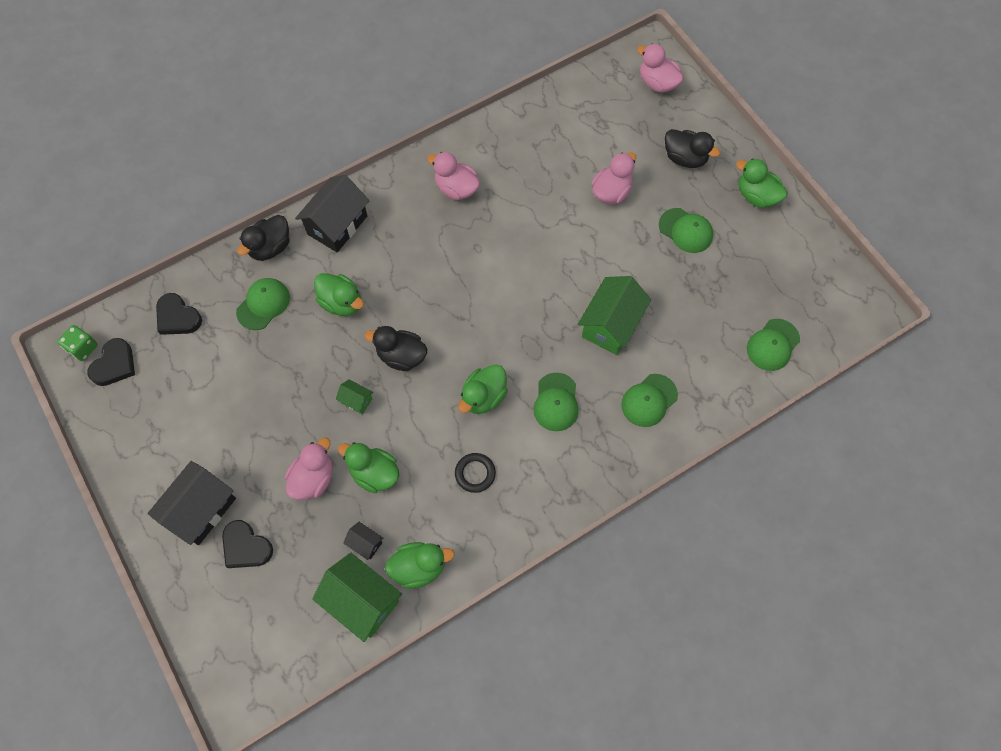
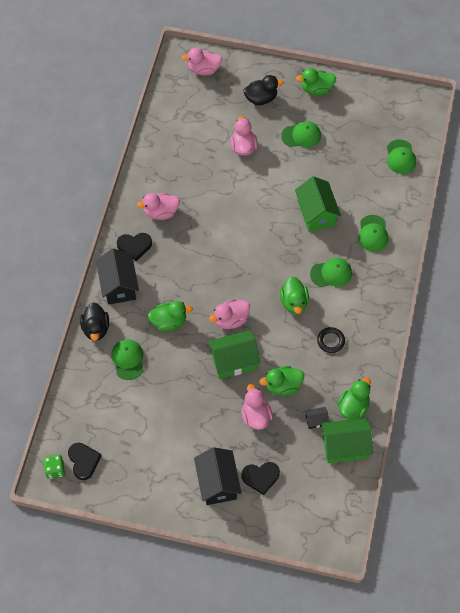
camera: 45 degrees left, 5 degrees down
black heart [156,293,202,335] -> black heart moved to [117,233,152,261]
green house [336,379,373,415] -> green house [208,330,260,379], size x2.13
black duck [365,326,427,371] -> pink duck [209,299,250,329]
green cap [533,373,579,431] -> green cap turned 60 degrees counterclockwise [310,258,352,287]

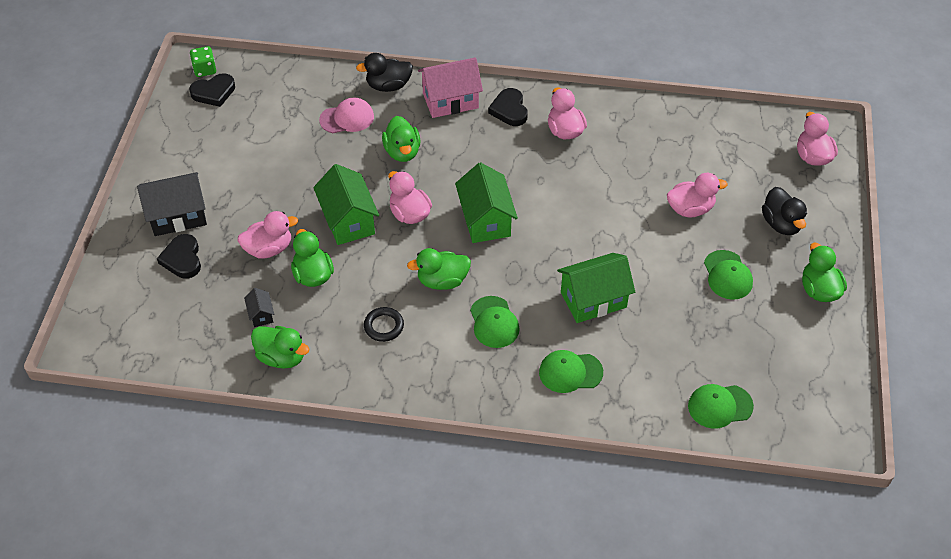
camera: 85 degrees right, 10 degrees down
black house [96,249,139,305] -> pink house [418,57,483,118]
green cap [112,339,143,380] -> pink cap [319,97,374,133]
green house [321,418,373,463] -> green house moved to [455,162,518,243]

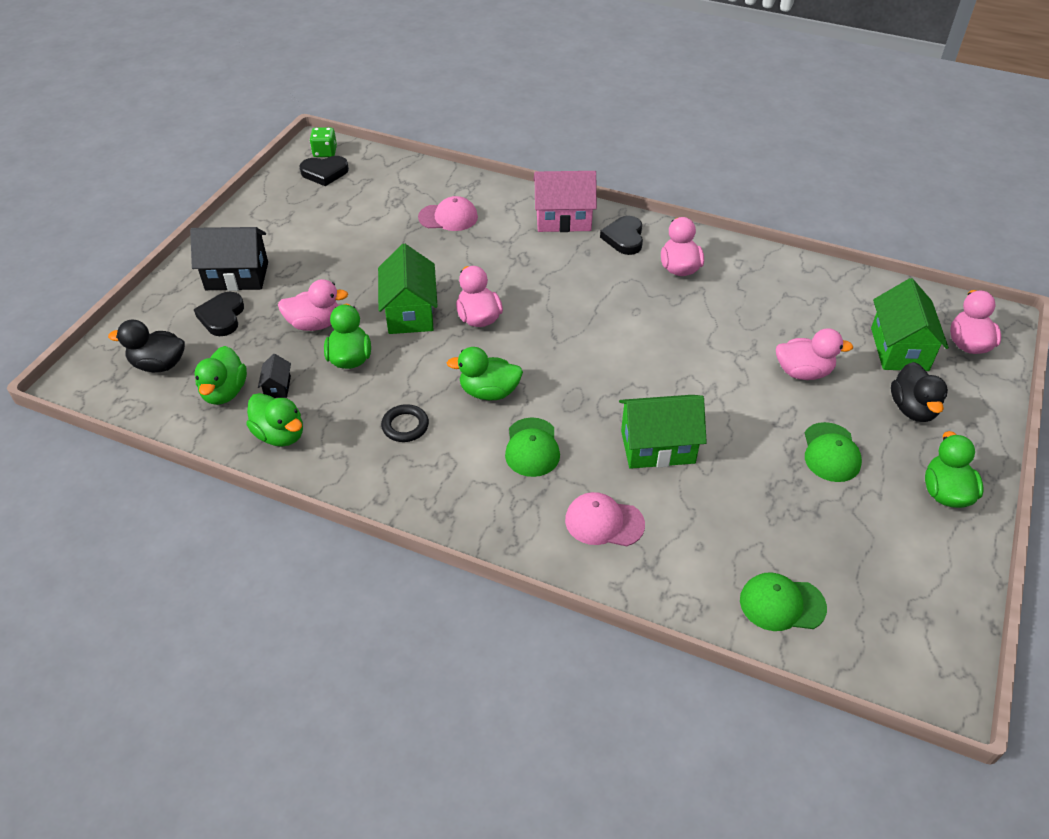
camera: 15 degrees right, 5 degrees down
black duck [356,53,413,92] -> black duck moved to [108,319,185,372]
green duck [382,116,420,162] -> green duck moved to [195,346,247,405]
green house [455,162,518,243] -> green house moved to [871,278,949,371]
green cap [539,350,603,393] -> pink cap [565,492,645,546]

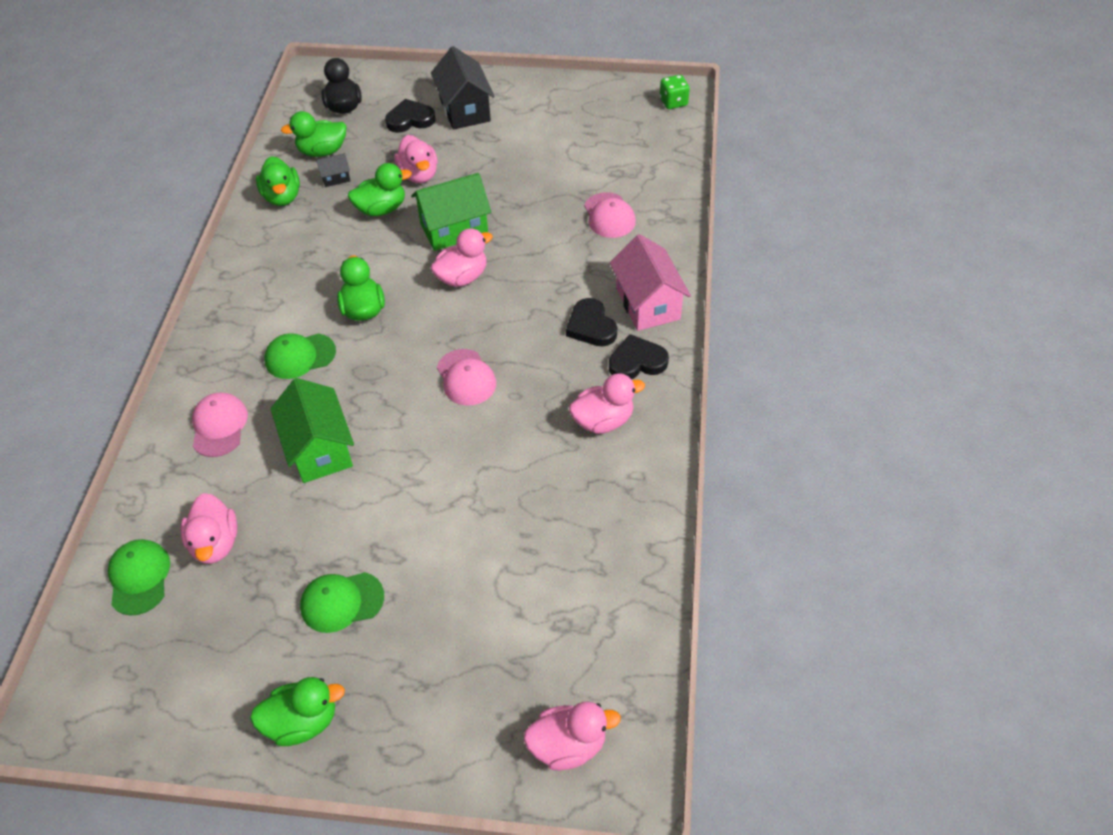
camera: 75 degrees right, 5 degrees up
green duck [246,393,303,447] -> green duck turned 45 degrees counterclockwise [256,156,300,206]
black heart [299,156,349,186] -> black heart moved to [566,298,617,347]
black ring [381,404,429,442] -> none
pink duck [776,328,853,380] -> pink duck moved to [180,493,237,564]
green house [871,278,949,371] -> none
black duck [891,362,948,422] -> none
none -> pink cap [437,349,496,406]

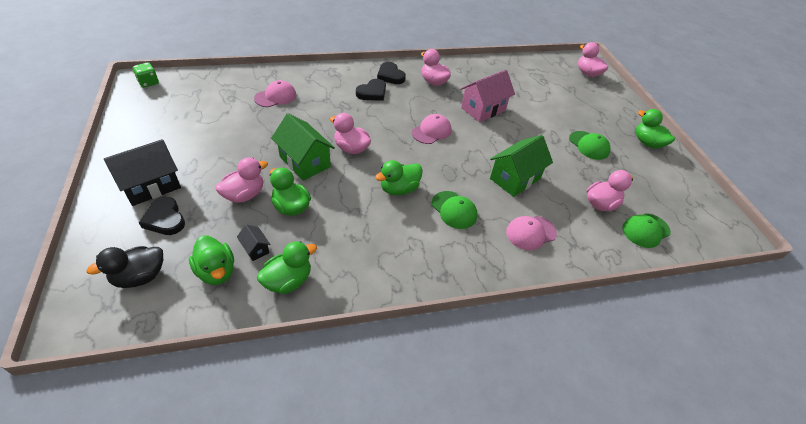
camera: 115 degrees left, 5 degrees down
pink house [610,234,691,331] -> pink house moved to [461,70,515,122]

